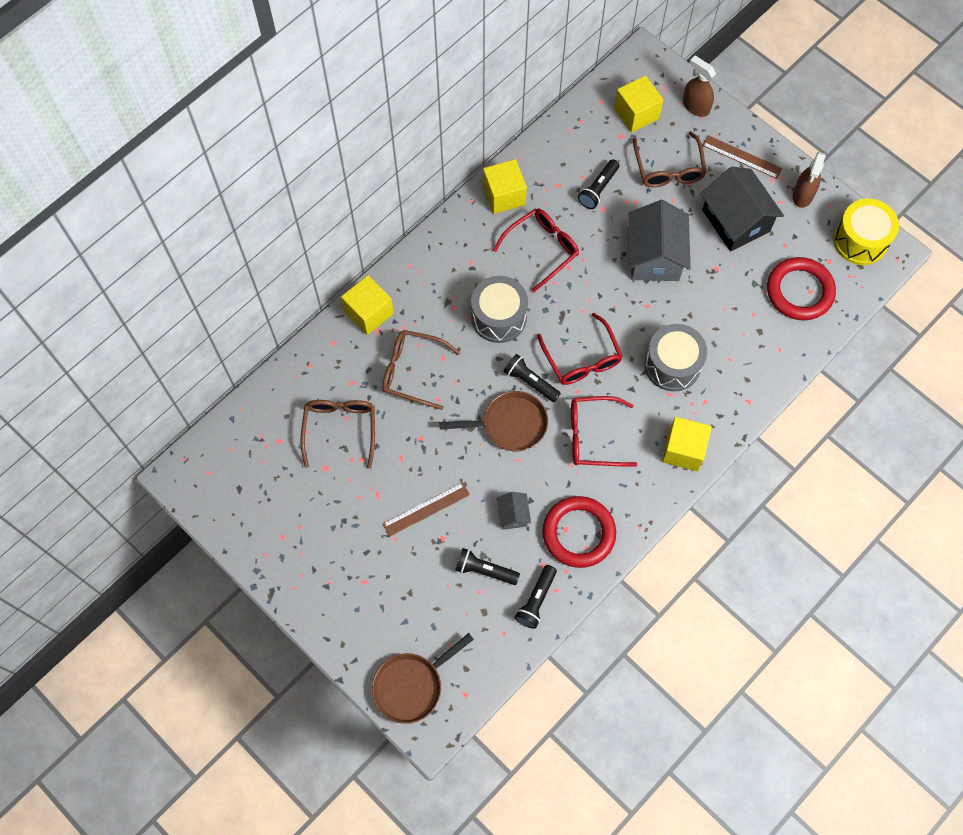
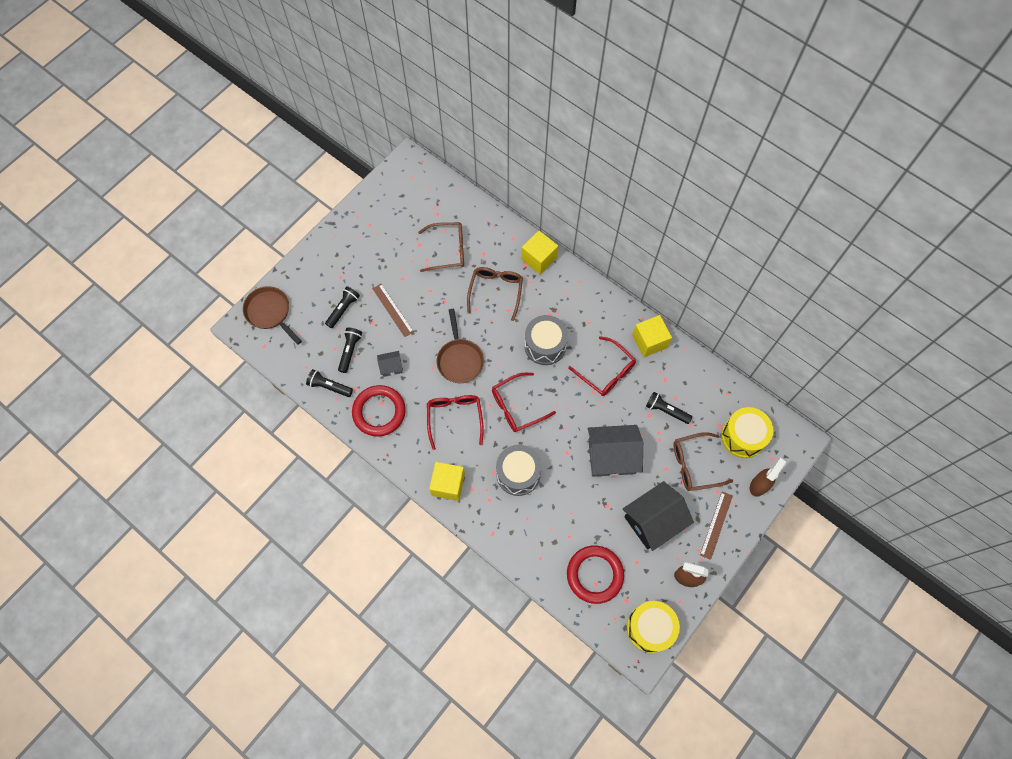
camera: 85 degrees right, 0 degrees up
black flashlight [503,354,561,402] -> black flashlight moved to [325,286,360,328]
yellow cube [614,75,663,133] -> yellow drum [721,407,773,458]

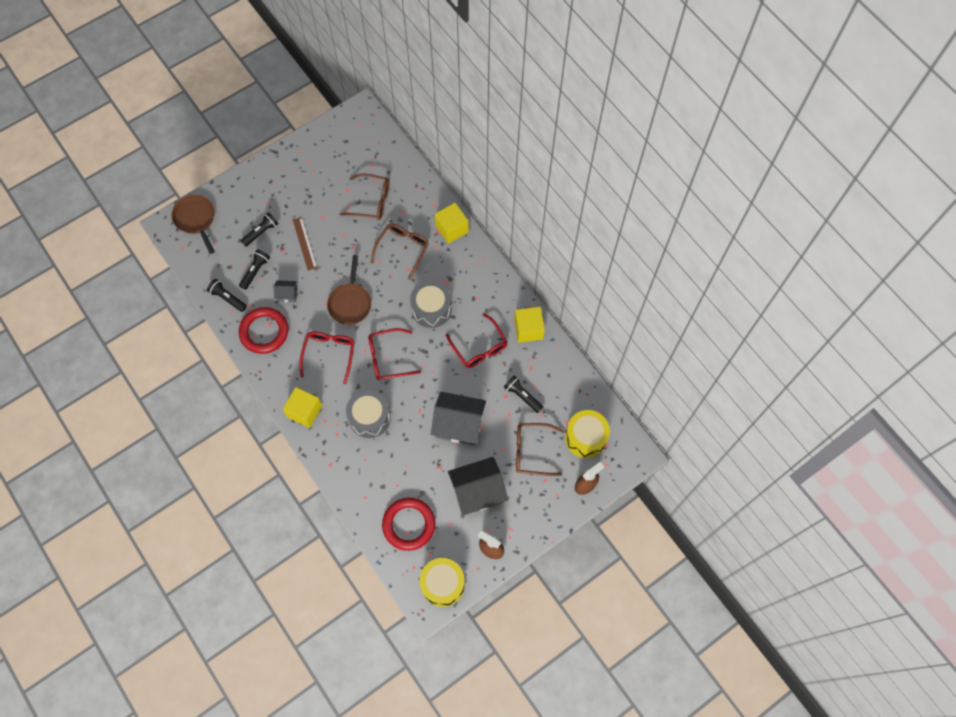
camera: 15 degrees right, 0 degrees up
brown ruler [700,491,733,560] -> none

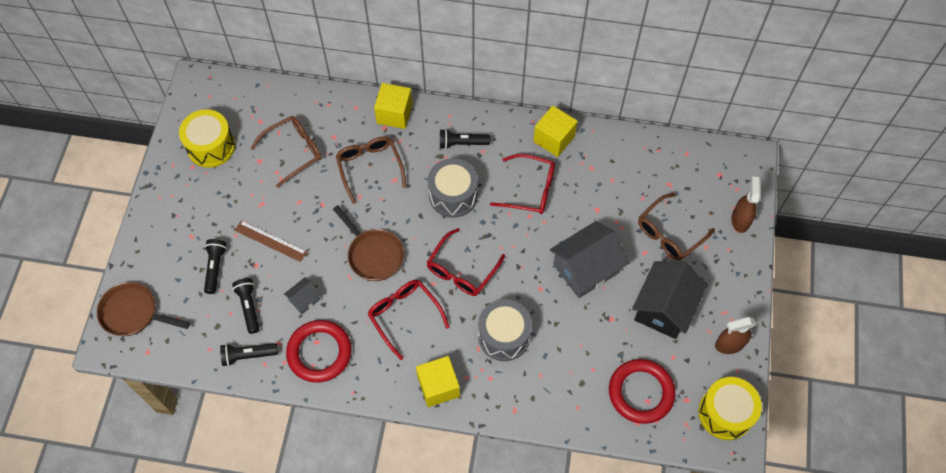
camera: 45 degrees left, 5 degrees down
black flashlight [504,375,543,413] -> black flashlight moved to [440,129,490,149]
yellow drum [565,410,610,458] -> yellow drum moved to [179,109,235,168]

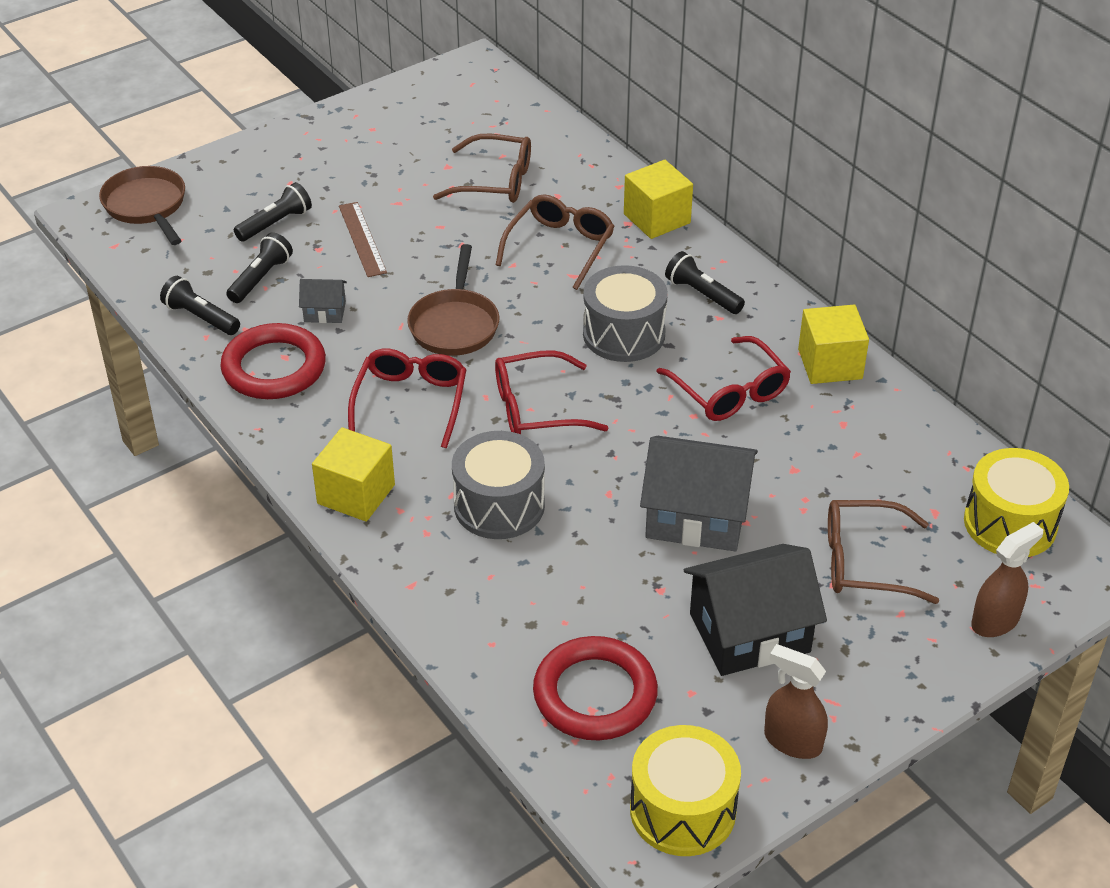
camera: 45 degrees right, 20 degrees down
yellow drum [179,109,235,168] -> yellow drum moved to [964,448,1069,557]

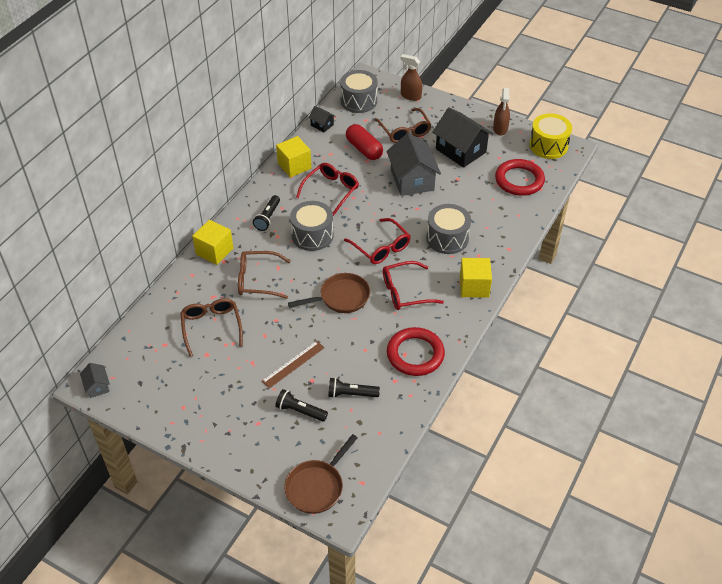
camera: 115 degrees left, 5 degrees up
black flashlight [160,276,240,335] -> none
grey house [299,279,347,323] -> grey house moved to [80,363,110,398]
yellow drum [964,448,1069,557] -> grey drum [340,70,378,113]
none -> black house [308,106,336,132]
none -> red capsule [346,124,383,160]

